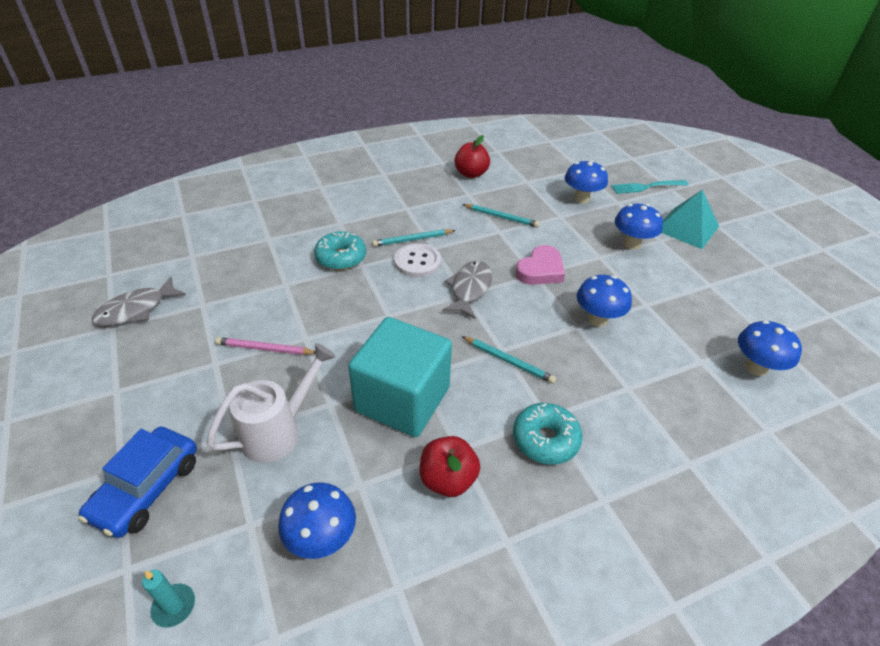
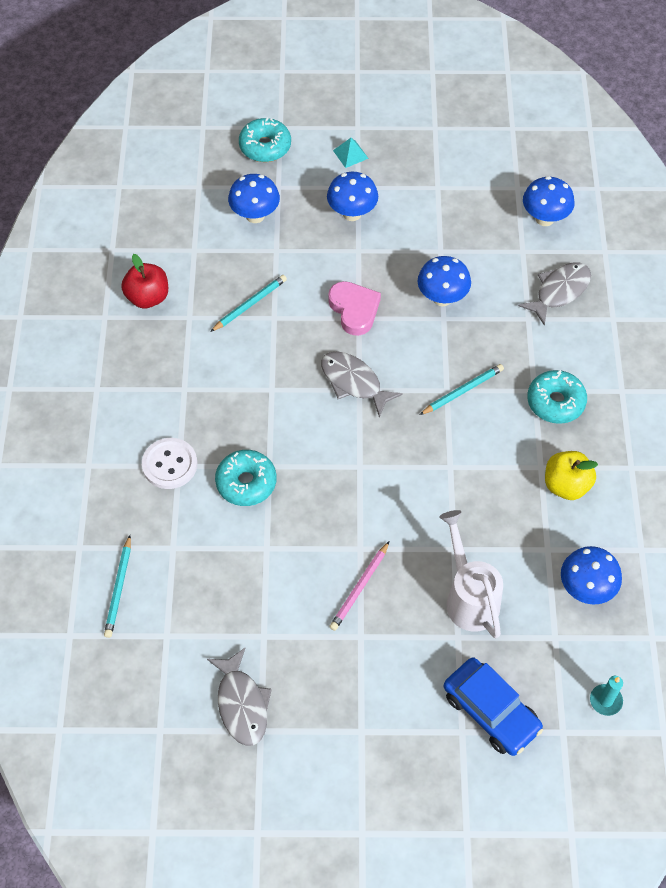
camera: 65 degrees left, 15 degrees up
turquoise cube [348,317,452,437] -> none
turquoise pencil [372,229,456,247] -> turquoise pencil moved to [104,535,131,638]
white button [394,243,441,277] -> white button moved to [142,438,197,489]
red apple [420,436,480,497] -> yellow apple [545,451,598,500]
turquoise fork [611,180,689,194] -> turquoise donut [239,118,291,162]
turquoise pyramid [661,190,719,249] -> turquoise pyramid [333,138,369,168], size x0.49
none -> grey fish [518,262,591,326]

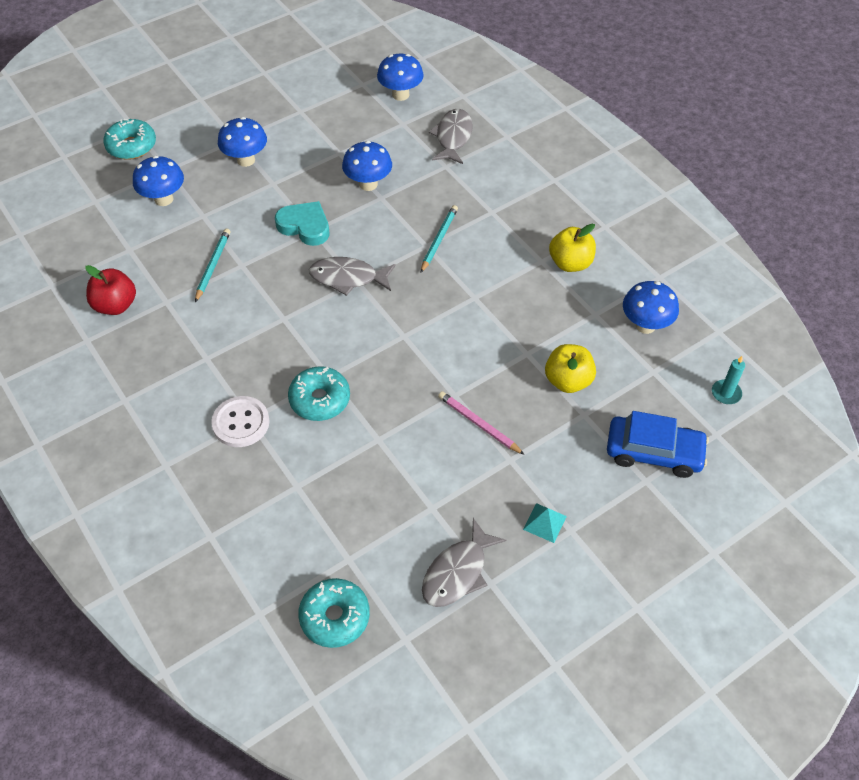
camera: 35 degrees left, 5 degrees down
turquoise pencil [104,535,131,638] -> none
grey fish [207,648,272,746] -> grey fish turned 90 degrees clockwise [422,518,506,607]
pink heart [328,281,381,336] -> turquoise heart [275,201,329,246]
pink pencil [329,542,389,631] -> pink pencil turned 135 degrees clockwise [438,391,525,455]
turquoise pyramid [333,138,369,168] -> turquoise pyramid moved to [523,503,567,543]
white watering can [439,510,503,638] -> yellow apple [545,344,596,393]
turquoise donut [527,370,587,424] -> turquoise donut moved to [298,578,370,648]

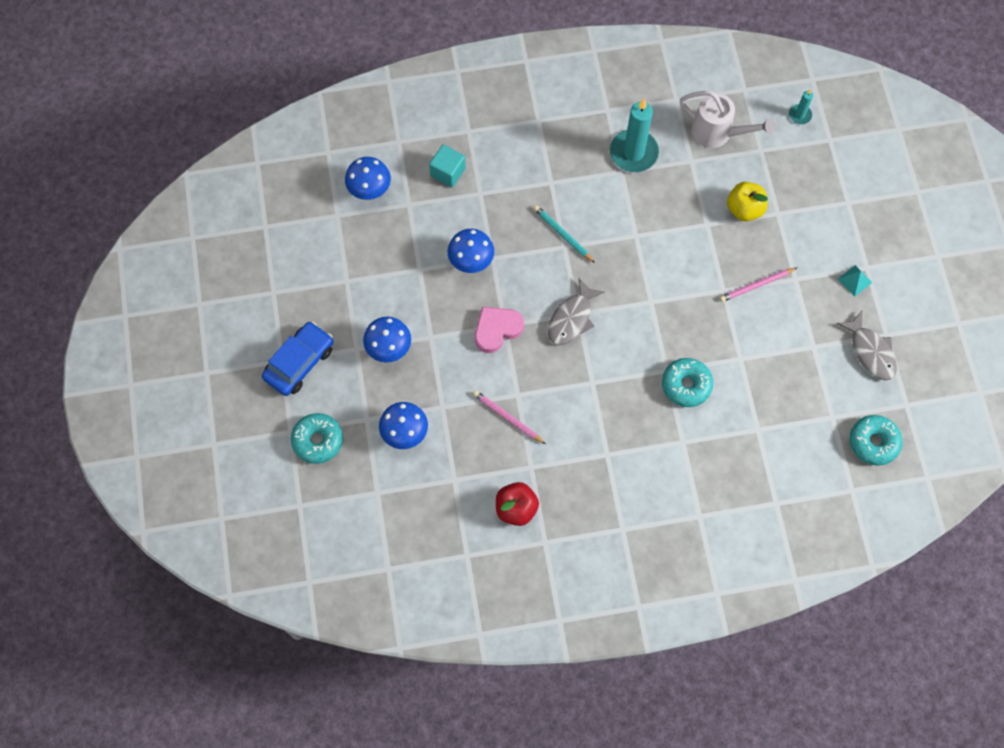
camera: 65 degrees left, 15 degrees up
turquoise pencil [195,229,230,302] -> pink pencil [473,390,545,444]
white button [211,396,270,447] -> none
turquoise heart [275,201,329,246] -> pink heart [475,307,524,353]
grey fish [429,109,473,164] -> turquoise cube [429,145,466,188]
yellow apple [549,224,596,272] -> turquoise candle [610,99,659,172]
blue car [607,411,709,478] -> blue car moved to [262,322,333,396]
blue mushroom [623,281,679,334] -> white watering can [680,91,775,148]

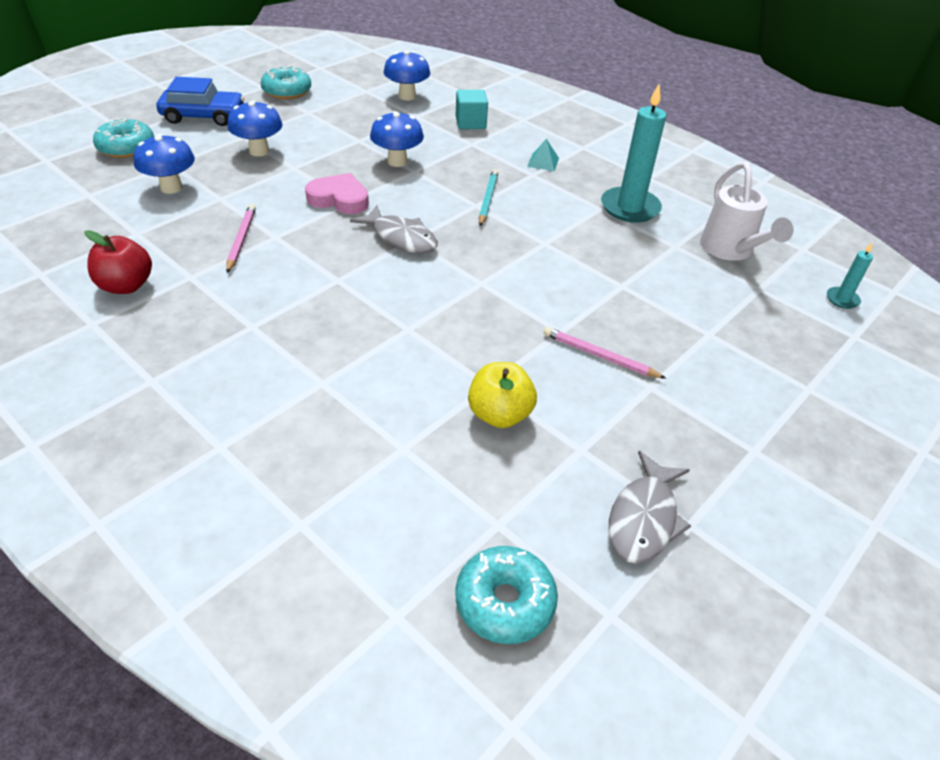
camera: 50 degrees right, 25 degrees down
grey fish [548,278,605,345] -> grey fish turned 135 degrees counterclockwise [350,205,438,254]
turquoise donut [662,358,713,407] -> turquoise donut moved to [261,65,311,99]
yellow apple [727,182,768,221] -> yellow apple moved to [468,362,537,428]
turquoise pyramid [838,265,873,297] -> turquoise pyramid moved to [527,139,559,171]

